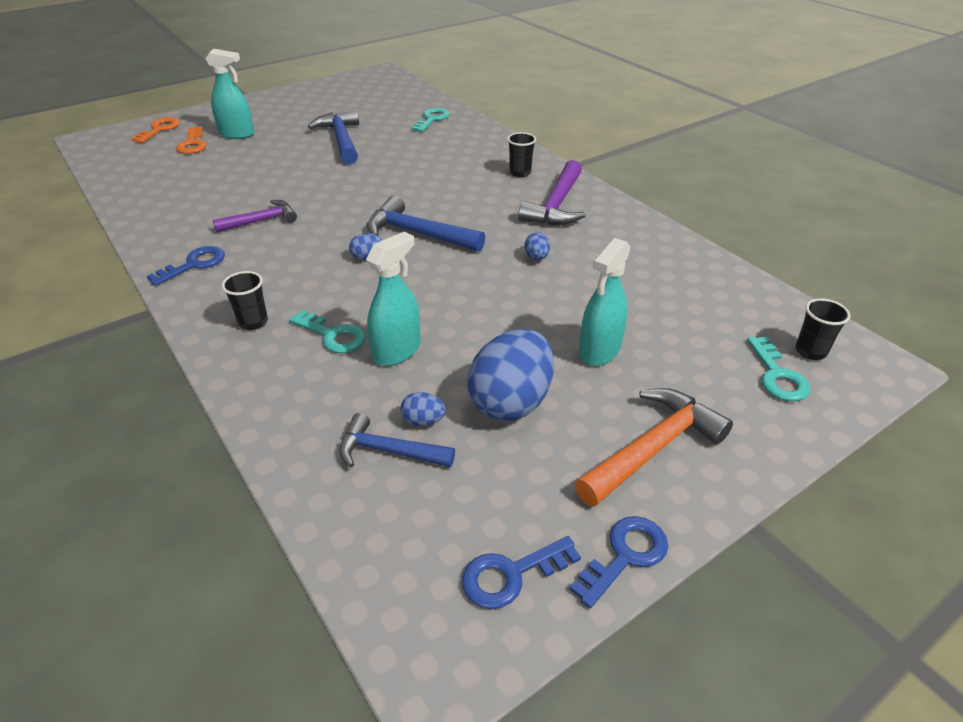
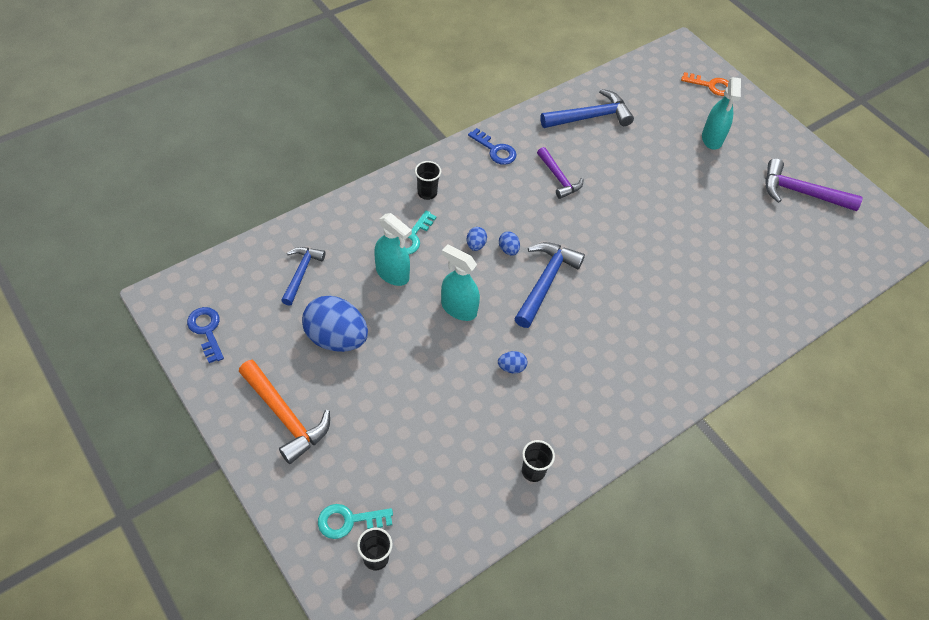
camera: 85 degrees right, 15 degrees up
orange key [176,127,206,154] -> none
blue hammer [308,109,359,164] -> blue hammer moved to [540,89,634,128]
blue egg [400,392,446,426] -> blue egg moved to [467,227,487,251]
turquoise key [412,108,450,132] -> none
black cup [507,132,536,177] -> black cup moved to [522,440,555,482]
purple hammer [518,160,586,225] -> purple hammer moved to [765,158,863,211]
blue key [569,516,668,608] -> none
turquoise spray bottle [579,238,631,366] -> turquoise spray bottle moved to [441,244,480,321]

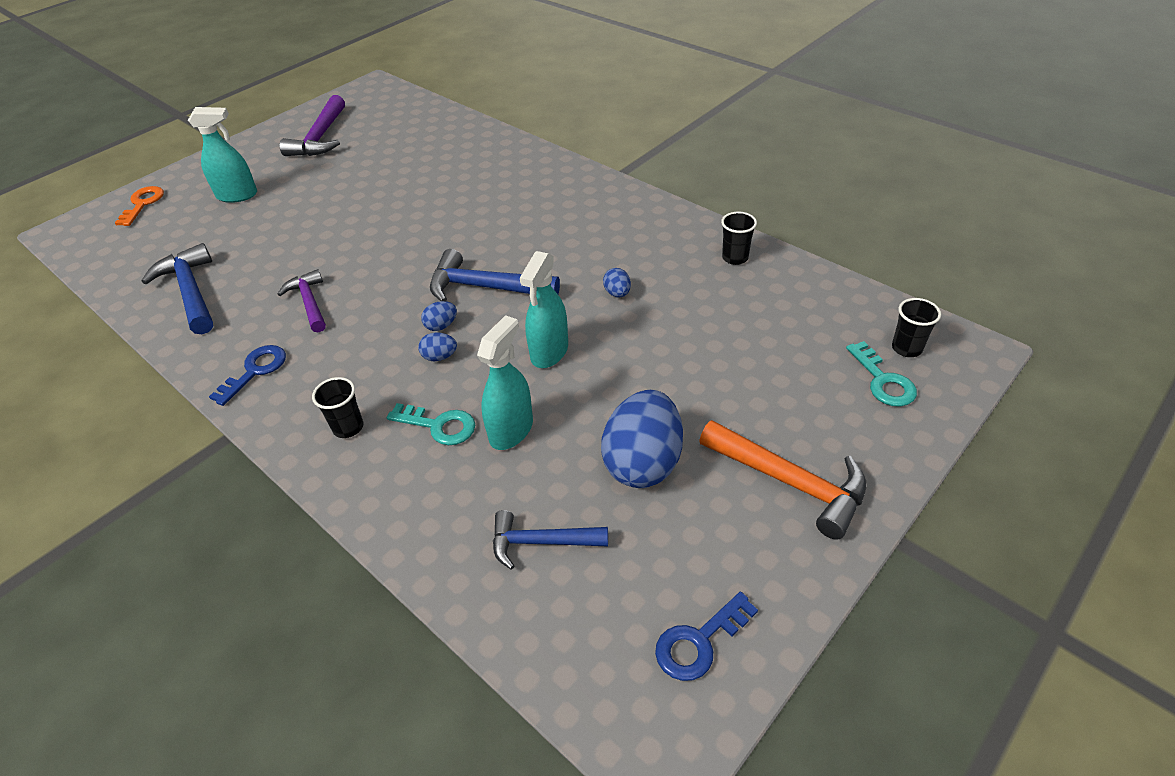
camera: 95 degrees left, 10 degrees down
orange hammer [239,360,330,464] -> orange hammer turned 90 degrees clockwise [699,420,866,540]
purple hammer [537,147,584,199] -> purple hammer turned 75 degrees counterclockwise [278,269,326,332]

